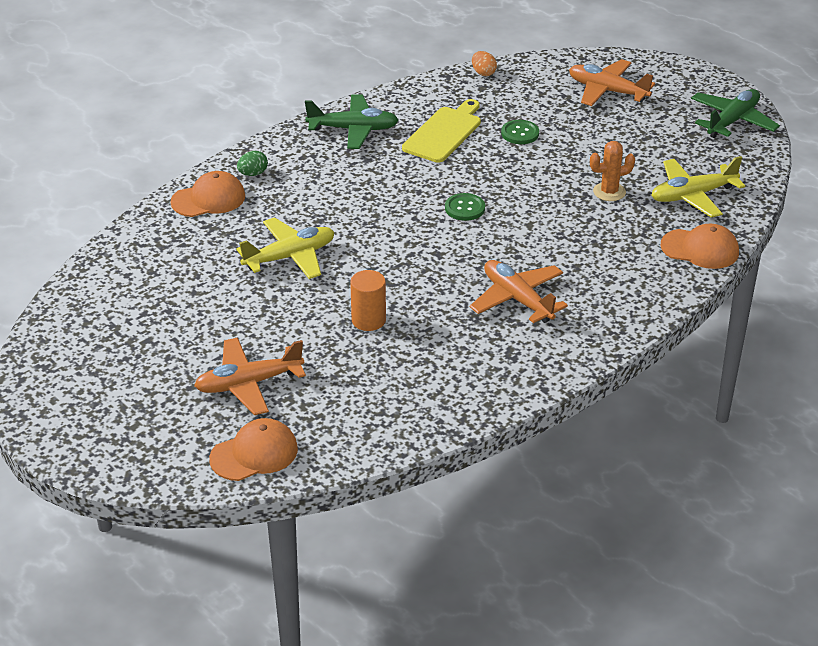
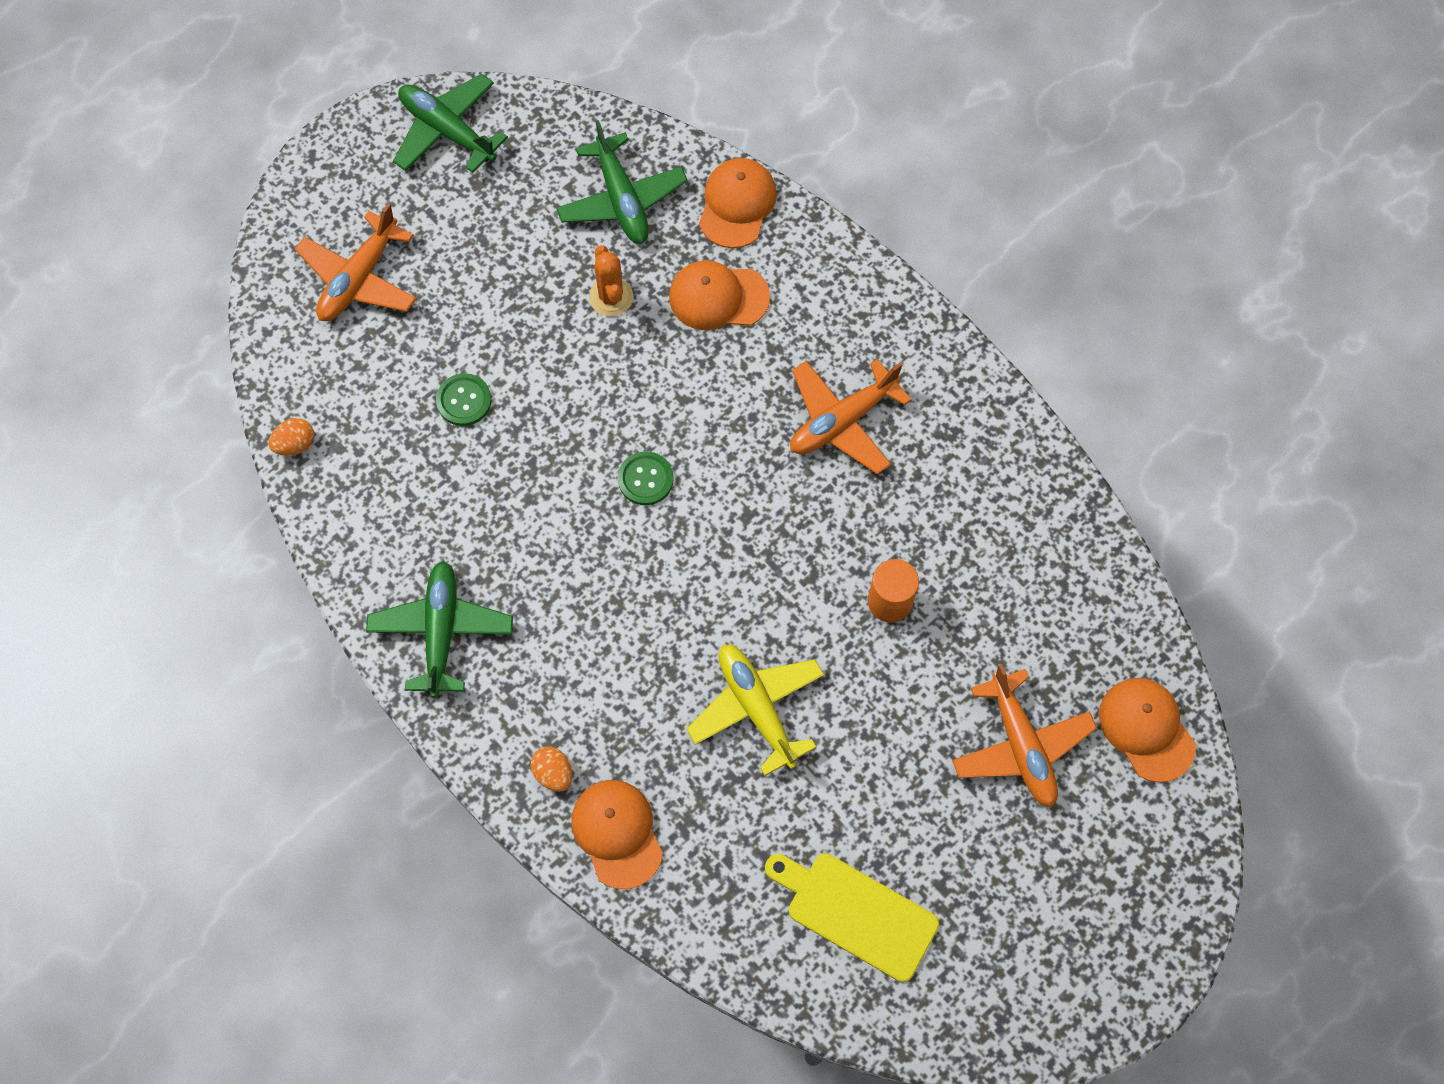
camera: 90 degrees left, 30 degrees up
green egg [237,151,268,176] -> orange egg [530,746,573,792]
yellow cutting board [402,99,481,163] -> yellow cutting board moved to [765,853,939,982]
yellow plane [651,156,745,218] -> green plane [556,120,688,244]
none -> orange cap [669,260,770,330]

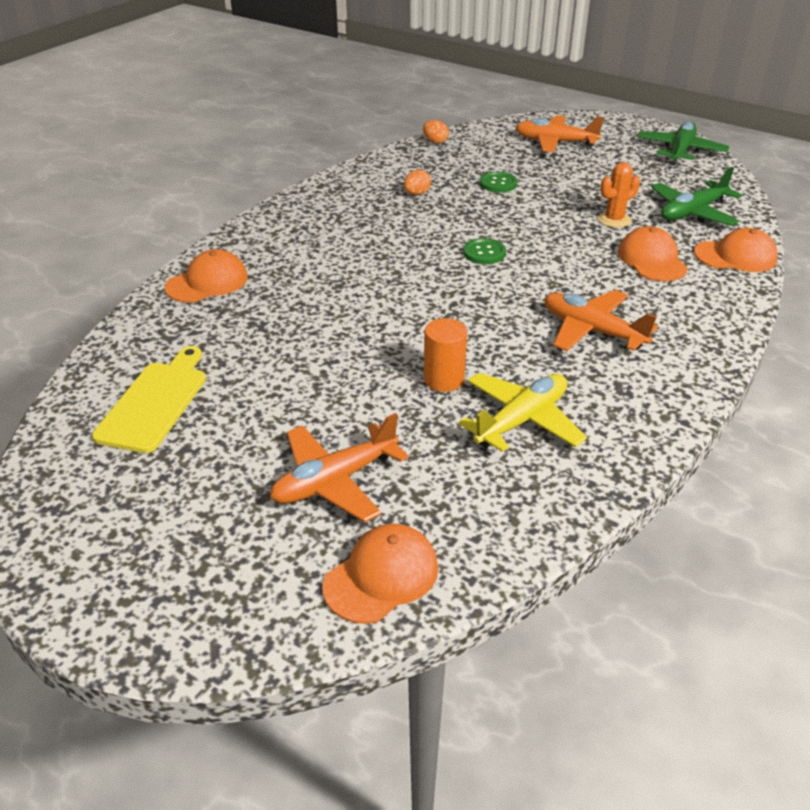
camera: 75 degrees right, 30 degrees down
green plane [366,561,513,698] -> none
orange egg [530,746,573,792] -> orange egg moved to [404,170,431,195]
yellow plane [686,644,824,776] -> yellow plane moved to [459,373,587,452]

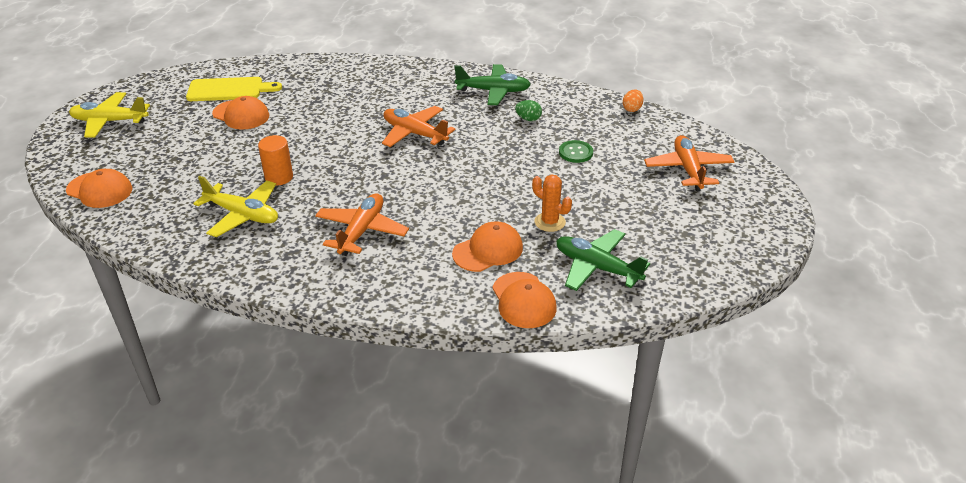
camera: 70 degrees right, 0 degrees up
orange cap [165,249,248,303] -> orange cap moved to [212,96,269,130]
orange plane [270,413,409,522] -> orange plane moved to [382,106,455,147]
orange egg [404,170,431,195] -> green egg [515,100,542,121]
green button [463,238,506,264] -> none
green plane [637,121,729,166] -> green plane moved to [454,64,531,105]
none -> yellow plane [69,92,150,138]

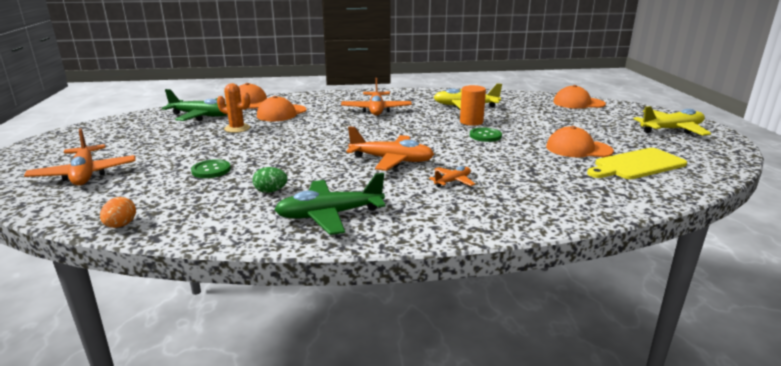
camera: 160 degrees right, 15 degrees down
none -> orange plane [429,166,475,187]
none -> green button [470,127,502,142]

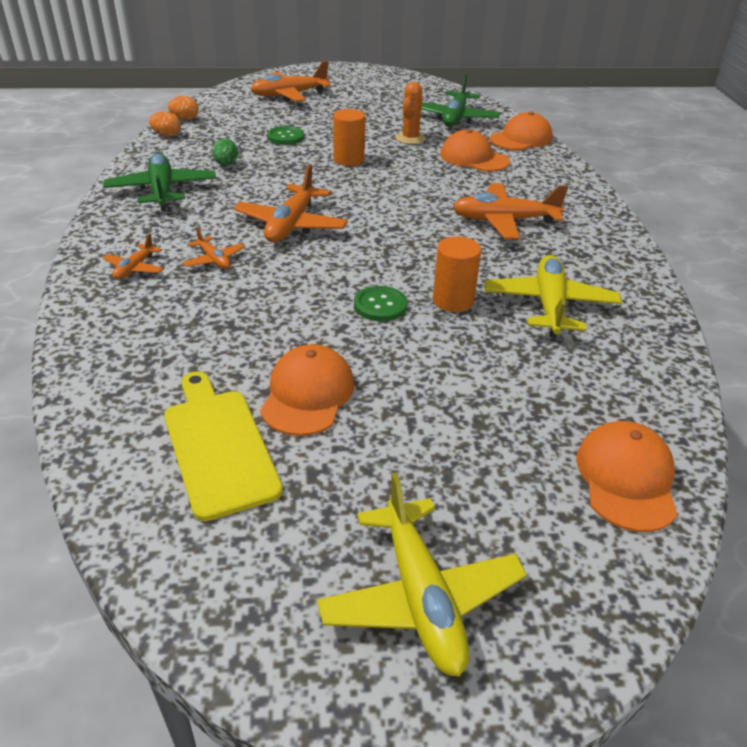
camera: 90 degrees right, 15 degrees up
none -> orange plane [103,233,164,279]
none -> orange egg [149,111,181,137]
none -> orange cylinder [333,109,365,166]

